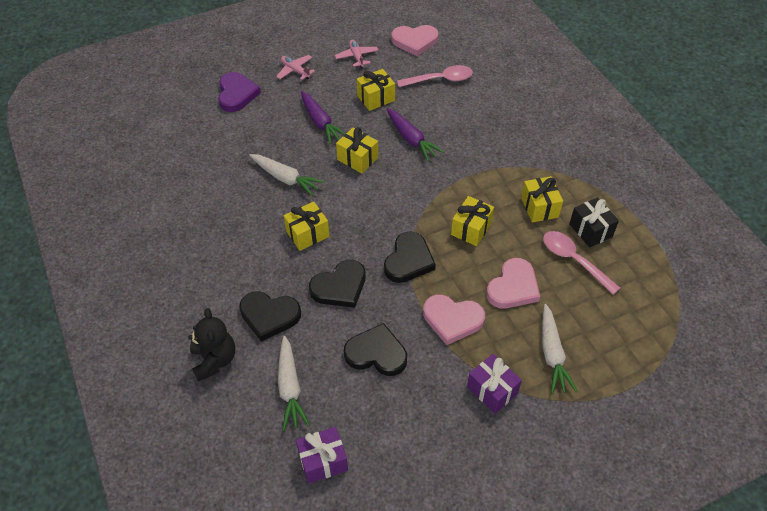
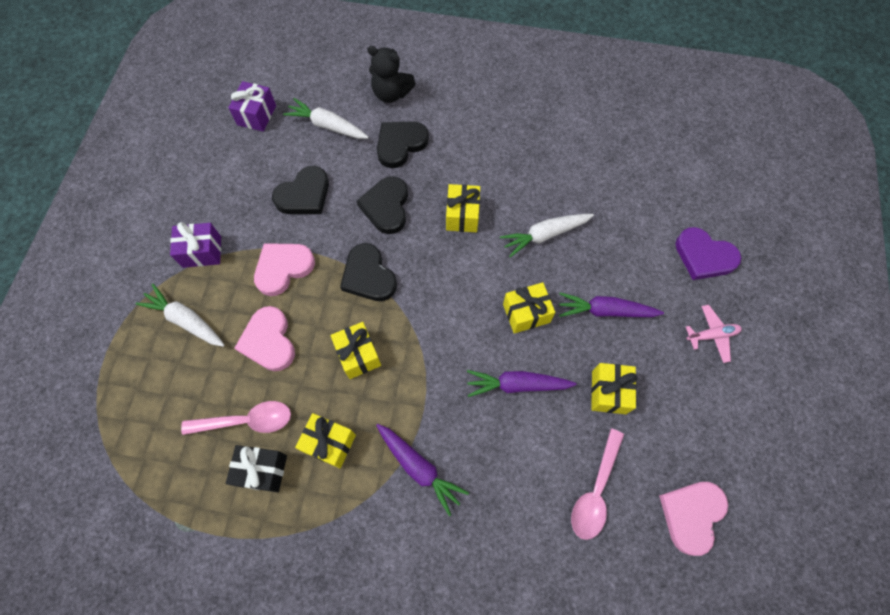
camera: 125 degrees right, 15 degrees up
pink plane [335,40,378,68] -> none
none -> purple carrot [376,424,469,516]

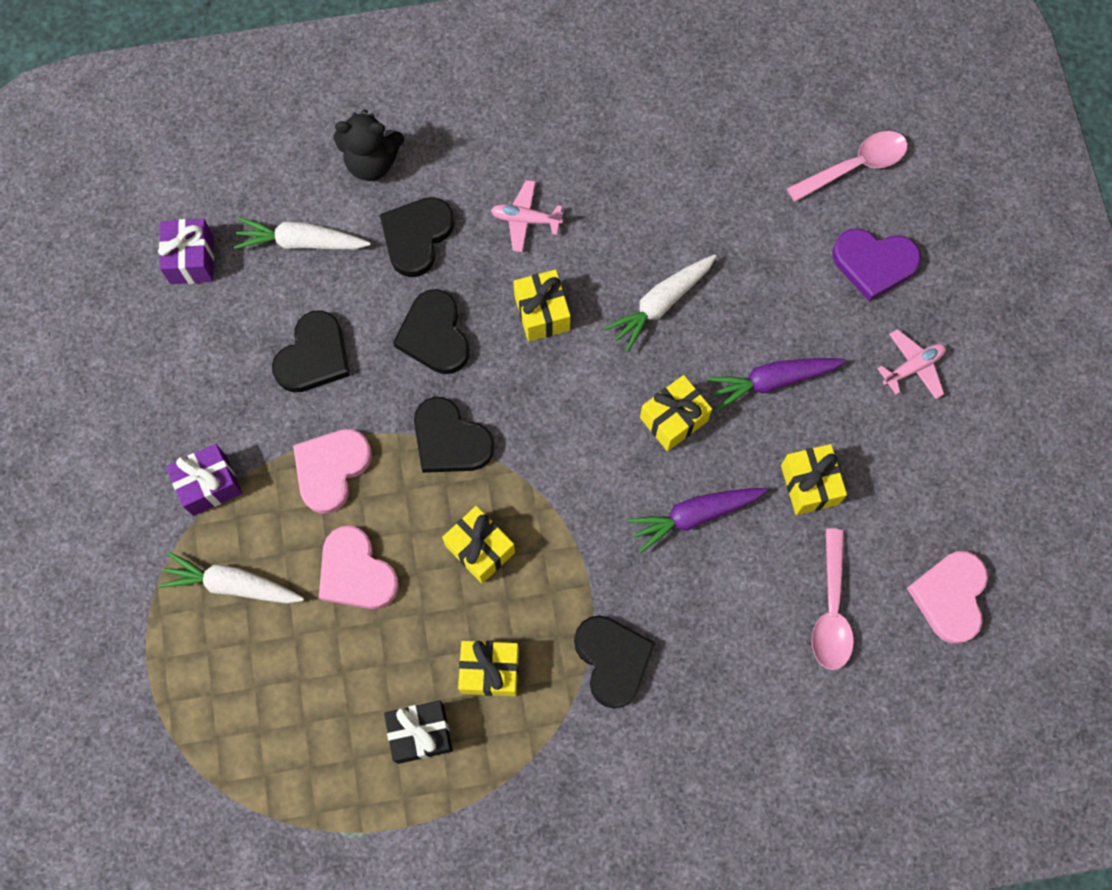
camera: 20 degrees left, 5 degrees up
pink spoon [181,401,291,435] -> pink spoon moved to [786,131,908,202]
purple carrot [376,424,469,516] -> black heart [574,615,655,708]
none -> pink plane [491,180,563,252]

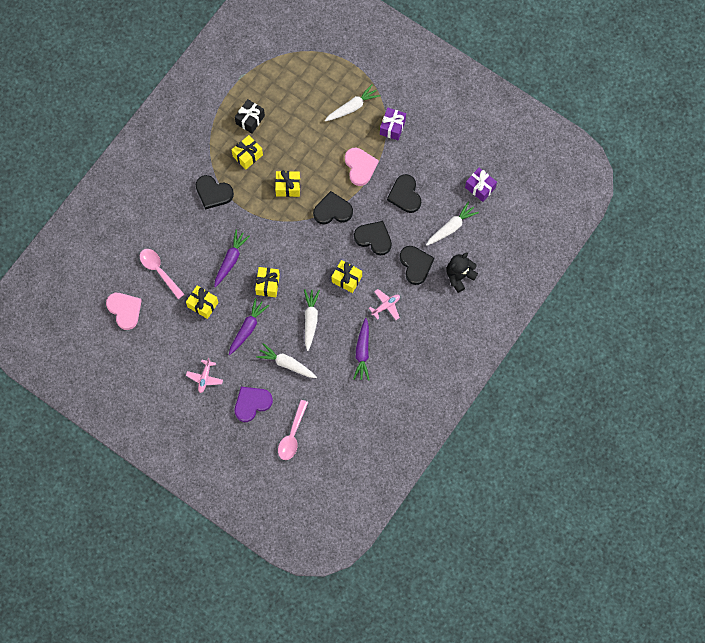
camera: 135 degrees right, 0 degrees up
pink heart [319,526,399,609] -> none
none -> white carrot [256,343,317,378]
none -> purple carrot [353,318,369,381]

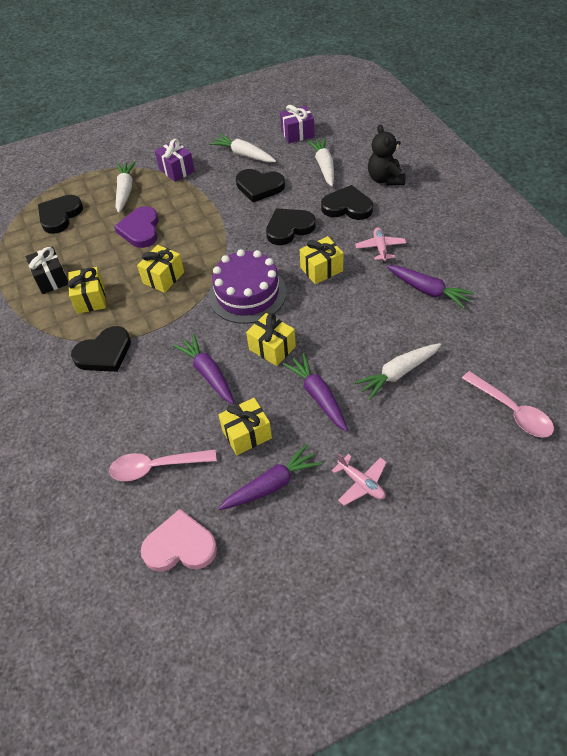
camera: 55 degrees left, 20 degrees down
purple heart [235,387,273,422] -> purple heart moved to [114,206,159,248]
white carrot [304,289,320,351] -> white carrot moved to [210,134,276,163]
black heart [313,191,353,224] -> black heart moved to [38,195,83,234]
pink heart [345,148,379,186] -> none
none -> purple cake [209,249,286,324]
none -> purple carrot [218,444,322,510]

